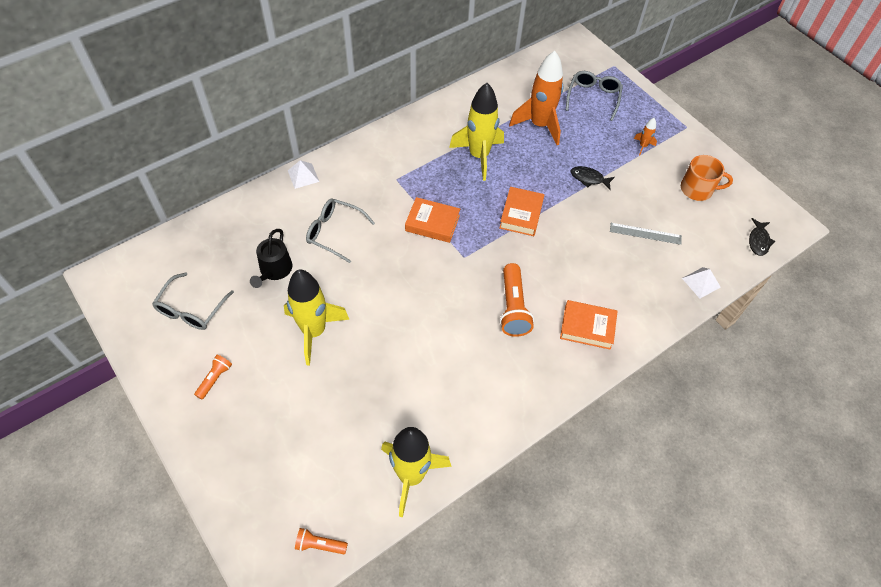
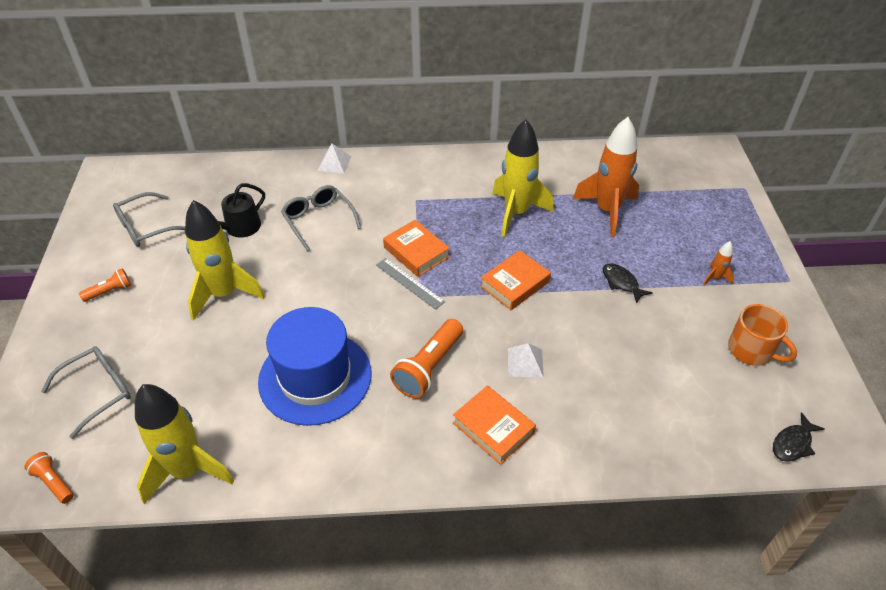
camera: 35 degrees right, 10 degrees down
grey glasses [566,71,623,121] -> grey glasses moved to [41,346,131,439]
grey ruler [610,223,682,245] -> grey ruler moved to [376,258,445,310]
white pyramid [682,267,721,298] -> white pyramid moved to [508,343,544,378]
none -> blue hat [258,307,371,426]

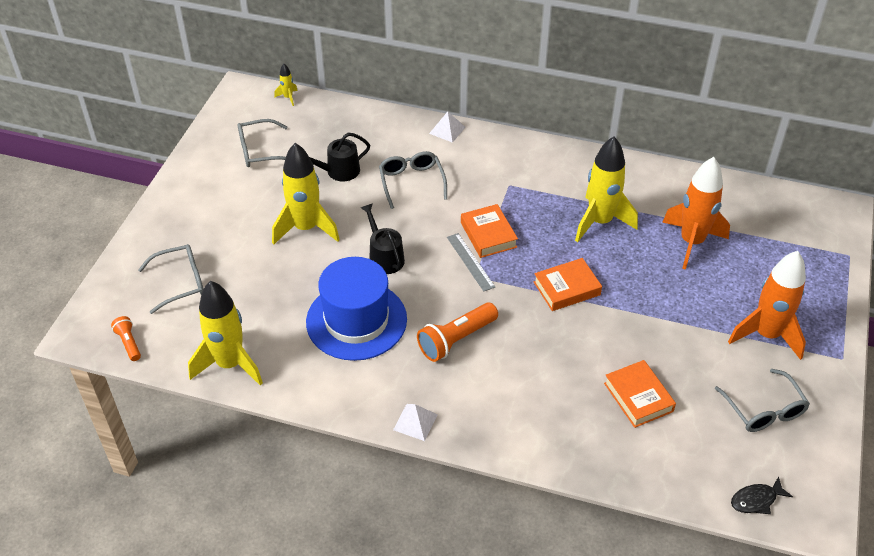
camera: 20 degrees right, 0 degrees up
orange flashlight [79,268,131,302] -> none
orange book [453,385,536,465] -> orange book moved to [604,360,676,428]
white pyramid [508,343,544,378] -> white pyramid moved to [393,404,438,441]
black fish [603,263,653,304] -> none
orange rocket [703,241,734,285] -> orange rocket [728,251,806,360], size x2.38
orange mug [728,304,797,366] -> grey glasses [715,369,810,432]
none -> yellow rocket [274,64,298,106]
none -> black watering can [361,203,405,274]

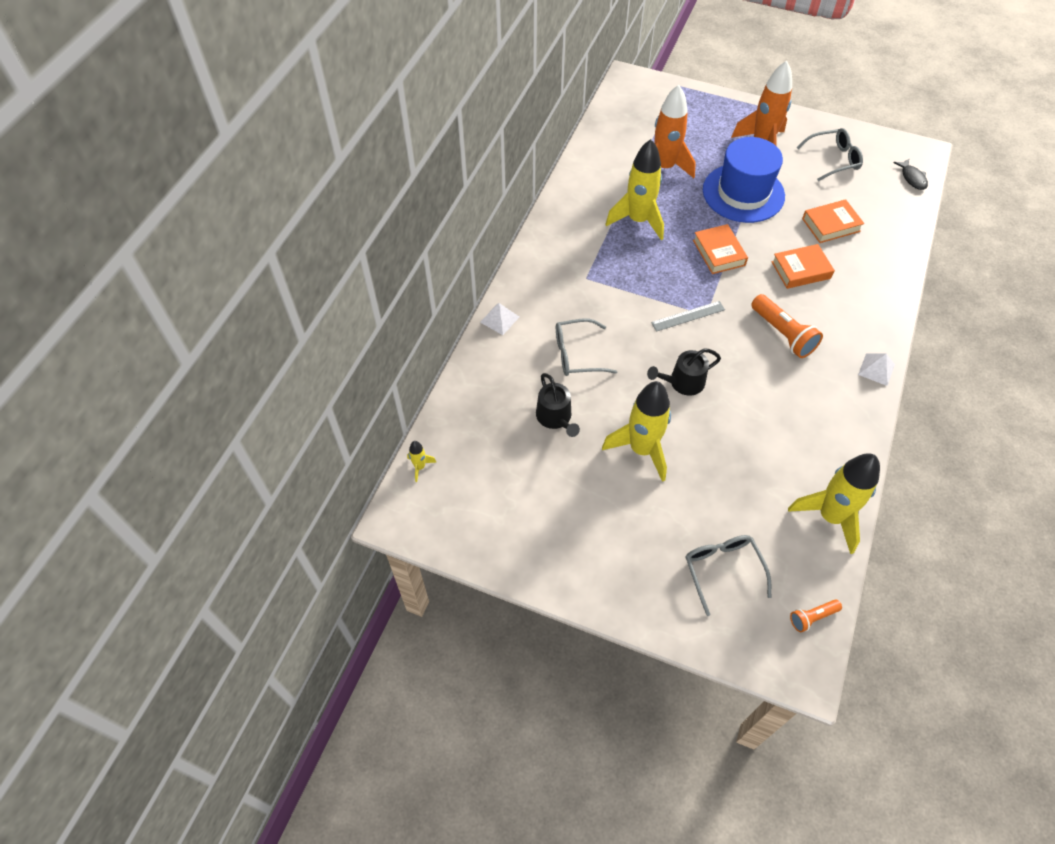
camera: 85 degrees left, 10 degrees up
grey glasses [238,119,288,167] -> none
blue hat [306,257,407,361] -> blue hat moved to [703,137,785,223]
orange book [461,204,518,258] -> orange book moved to [771,244,835,289]

